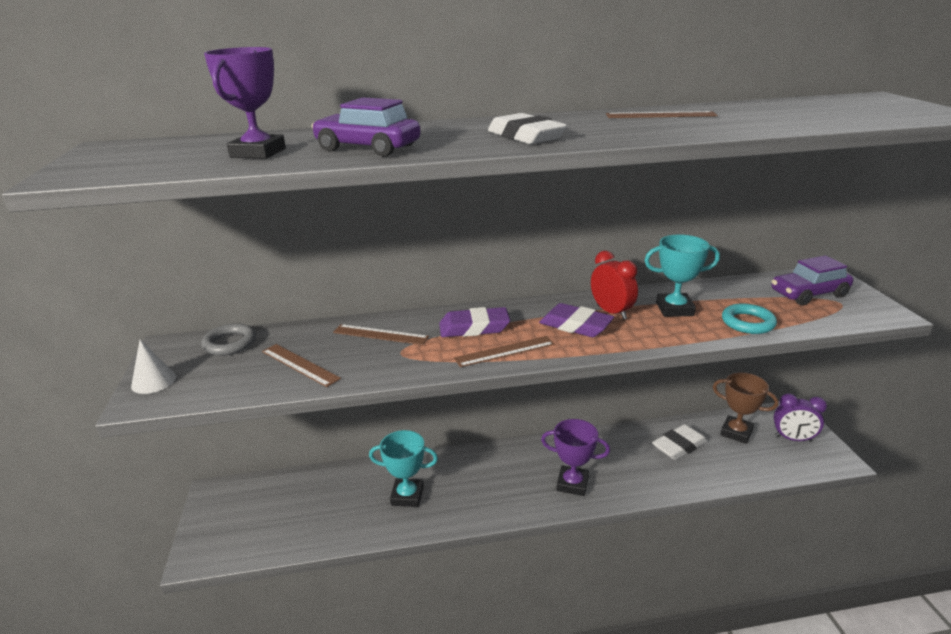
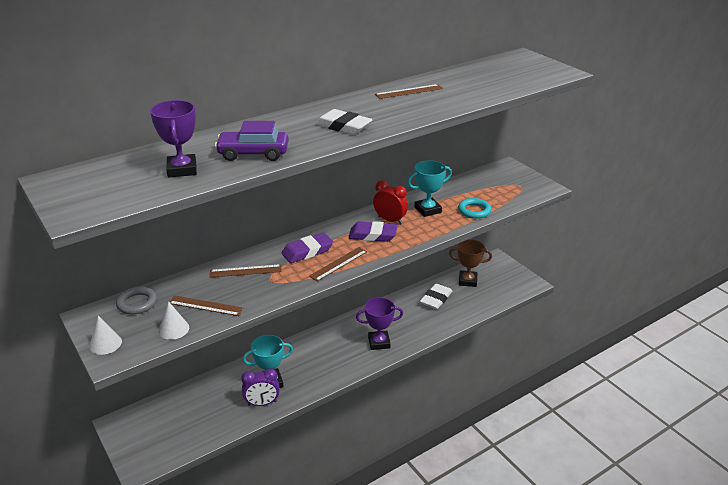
camera: 25 degrees left, 5 degrees up
purple car [772,255,853,305] -> none
purple clock [774,393,827,442] -> purple clock moved to [241,368,280,406]
none -> white cone [158,301,189,340]

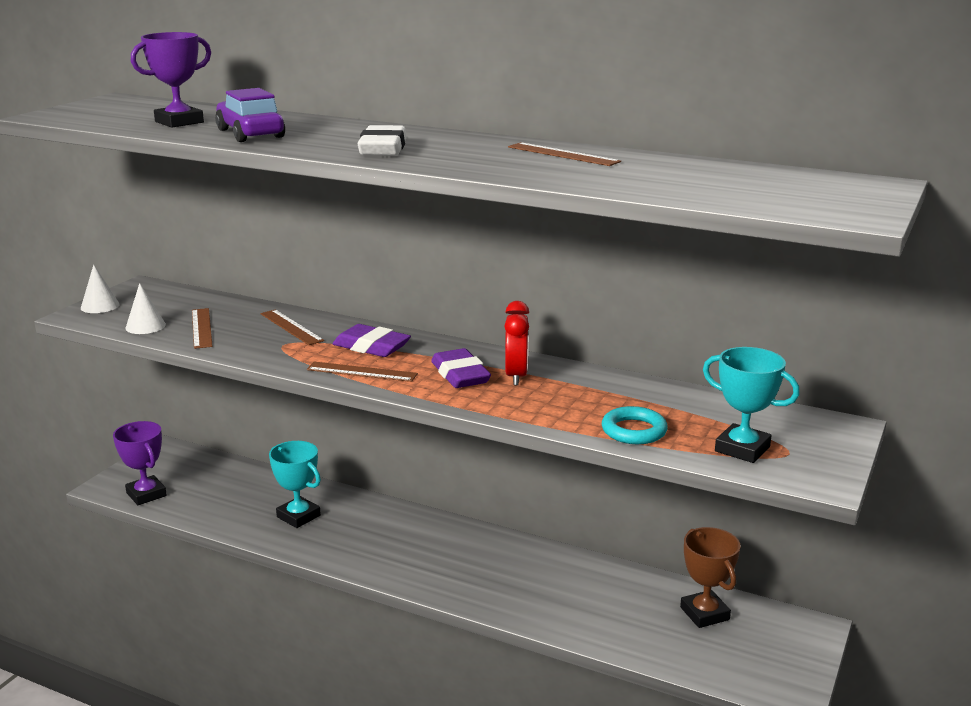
camera: 60 degrees right, 10 degrees down
grey ring [116,286,157,315] -> none
purple clock [241,368,280,406] -> none
purple trophy [356,297,403,350] -> purple trophy moved to [113,421,167,505]
turquoise trophy [408,160,452,217] -> turquoise trophy moved to [703,347,800,463]
white eraser [420,284,452,309] -> none

